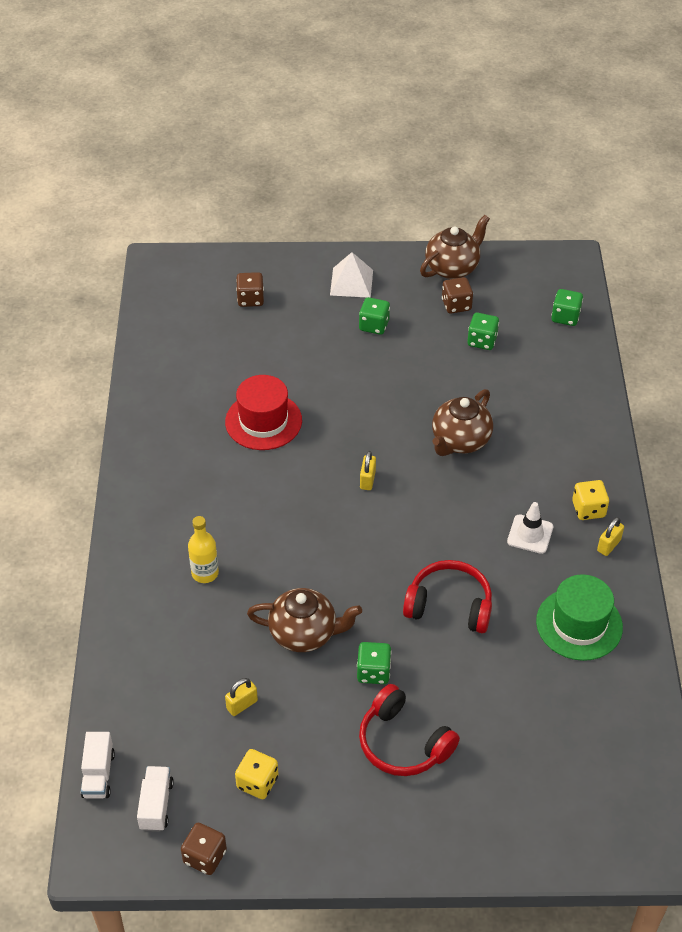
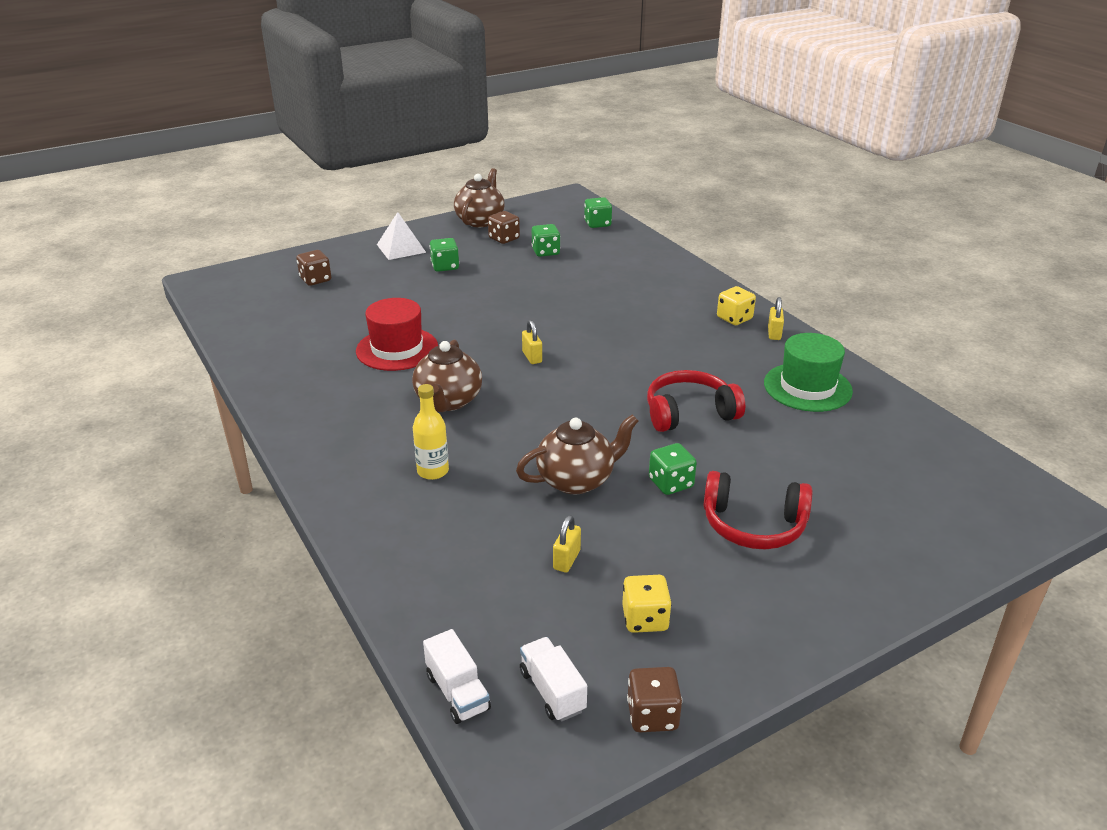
camera: 30 degrees left, 15 degrees down
brown teapot [432,389,493,456] -> brown teapot moved to [412,340,482,412]
white traffic cone [507,502,553,554] -> none

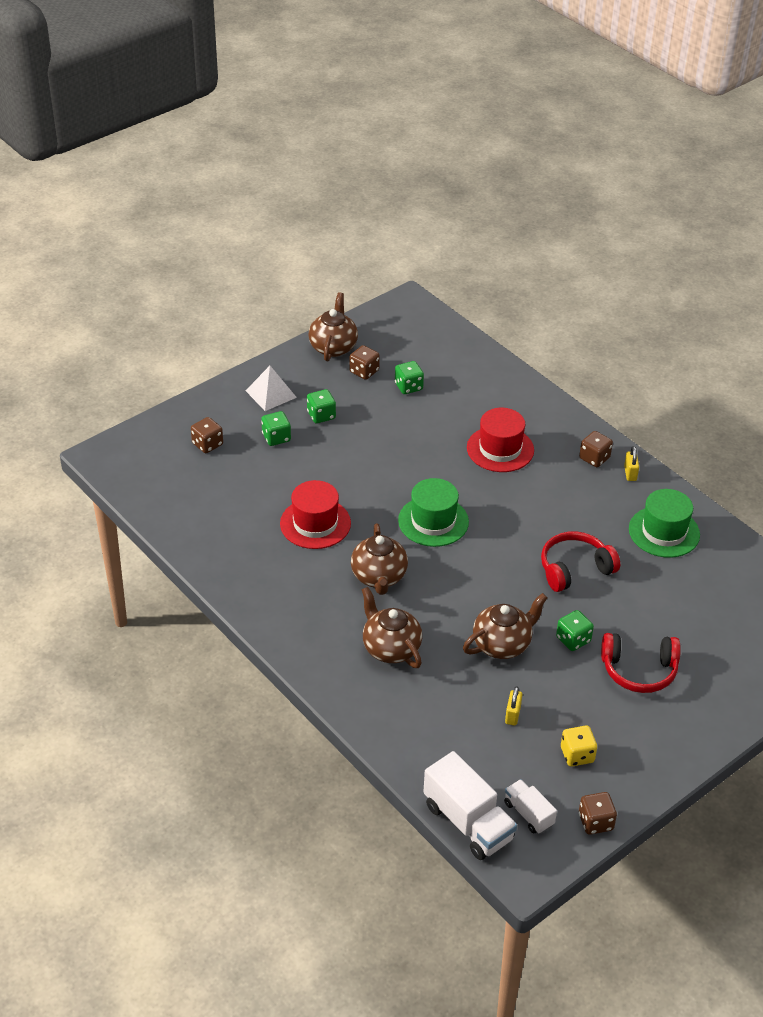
camera: 10 degrees left, 10 degrees up
yellow bottle [413,384,449,480] -> brown teapot [362,587,422,668]
white truck [423,629,491,724] -> white truck [423,751,517,860], size x1.78
yellow padlock [522,320,542,364] -> green hat [398,478,469,547]
green dice [584,197,612,228] -> green dice moved to [261,411,291,446]
yellow dice [717,286,756,325] -> brown dice [579,431,613,467]
none -> red hat [467,408,534,472]

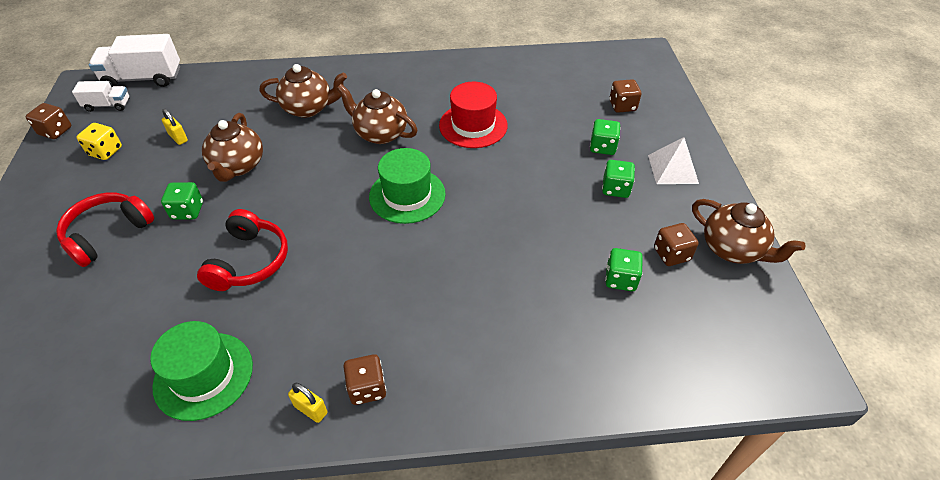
camera: 125 degrees right, 5 degrees up
red hat [467,408,534,472] -> none

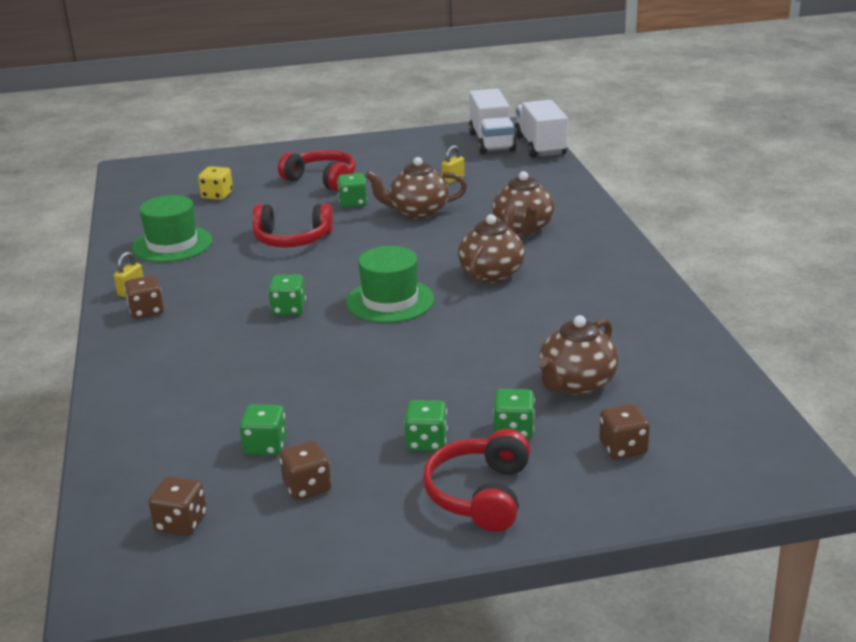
camera: 85 degrees right, 20 degrees down
brown dice [26,103,71,139] -> brown dice moved to [149,476,207,536]
white truck [72,81,130,112] -> white truck [469,89,517,155], size x1.78
yellow dice [76,123,122,160] -> yellow dice moved to [198,166,233,200]
red hat [439,82,508,148] -> none
white pyramid [648,137,699,184] -> red headphones [423,429,530,532]
brown teapot [692,199,805,264] -> brown teapot moved to [539,315,618,395]
none -> green dice [268,275,306,315]

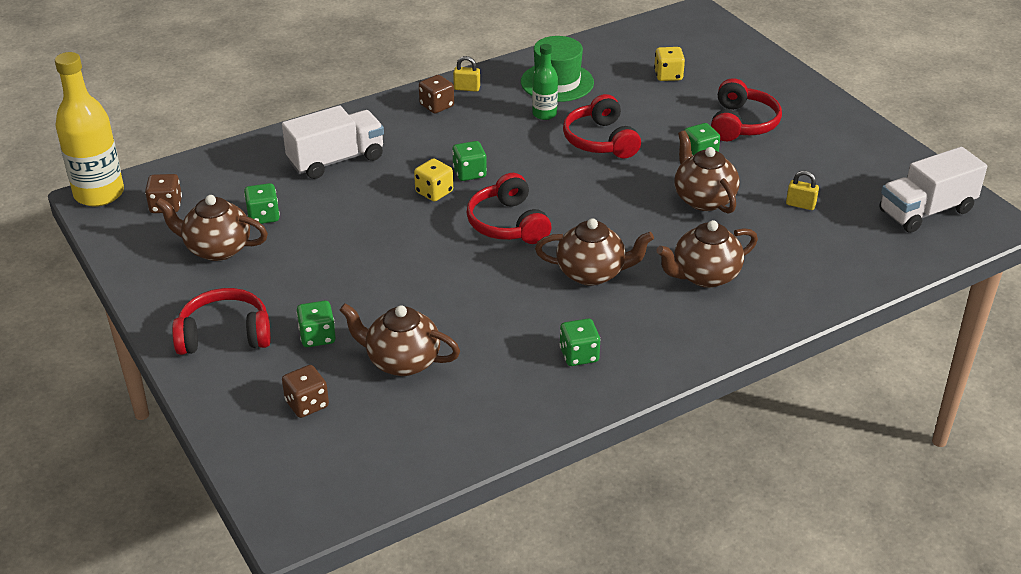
camera: 70 degrees right, 10 degrees up
brown dice [280,441,331,500] -> brown teapot [155,195,268,261]
green hat [346,246,434,323] -> red headphones [466,173,551,244]
green dice [404,400,448,451] -> green dice moved to [559,318,600,366]
white truck [515,100,568,158] -> white truck moved to [282,106,384,179]
none -> yellow bottle [55,52,124,206]
none -> yellow dice [414,158,453,202]
none -> green bottle [532,44,558,120]

